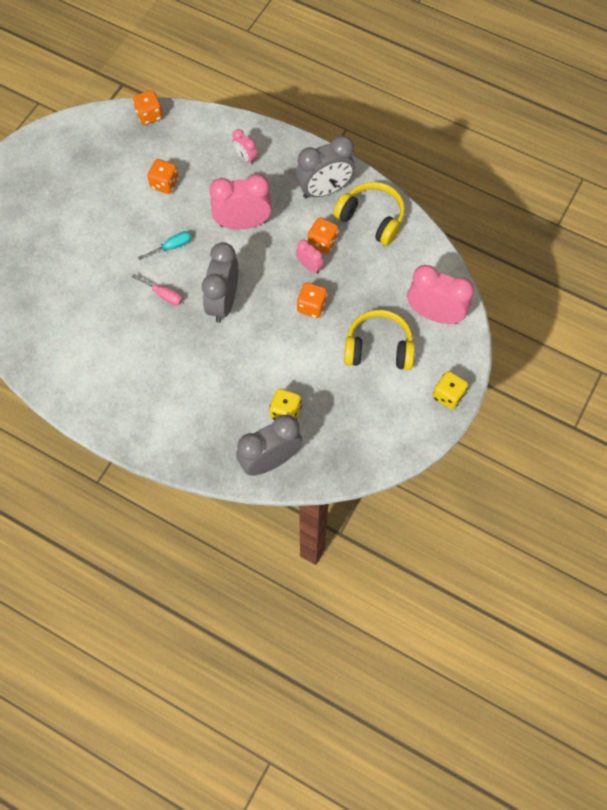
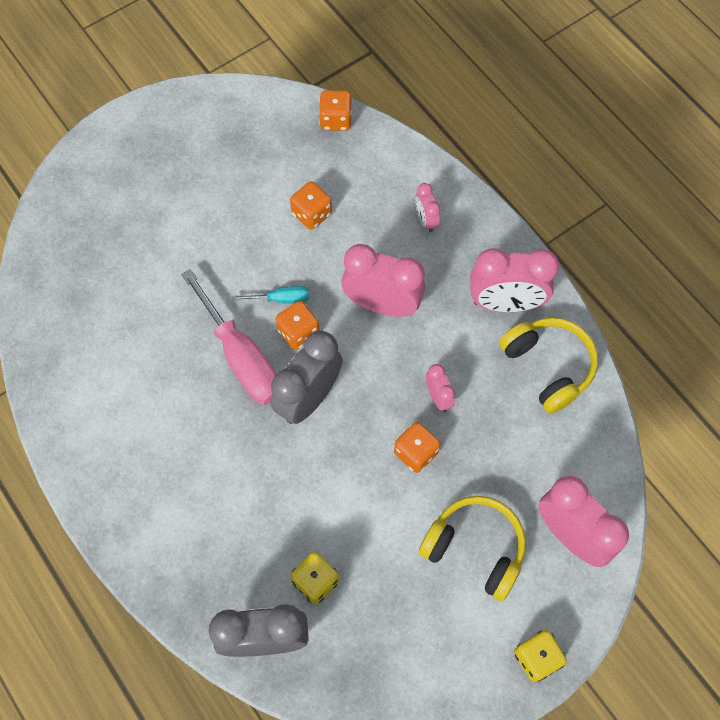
camera: 25 degrees right, 0 degrees up
pink screwdriver [132,274,183,305] -> pink screwdriver [181,269,277,405], size x2.14
grey clock [296,135,355,199] -> pink clock [470,248,559,312]
orange dice [308,217,339,254] -> orange dice moved to [276,301,319,350]

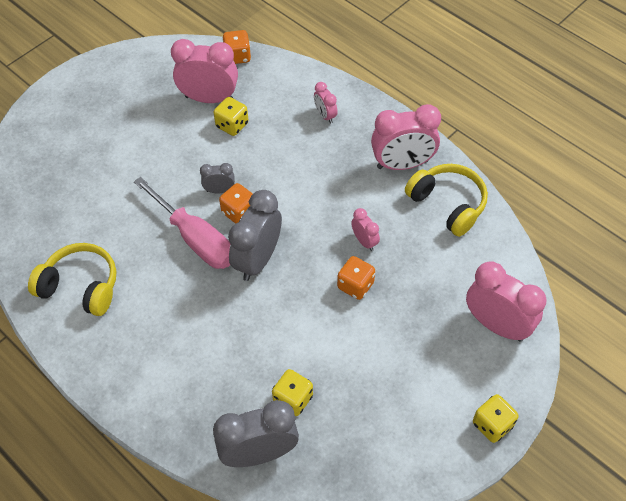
camera: 10 degrees left, 10 degrees down
turquoise screwdriver [233,286,309,303] -> grey clock [200,163,235,193]
orange dice [290,181,332,230] -> yellow dice [213,97,249,136]
pink clock [341,244,425,317] -> pink clock moved to [171,39,238,103]
yellow headphones [419,496,526,601] -> yellow headphones moved to [28,243,116,316]

